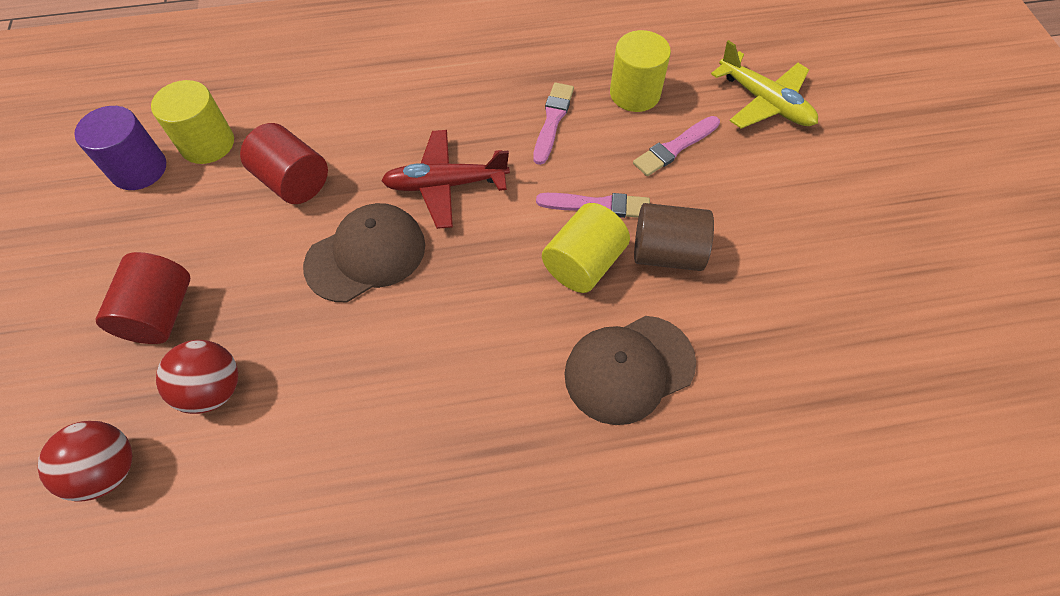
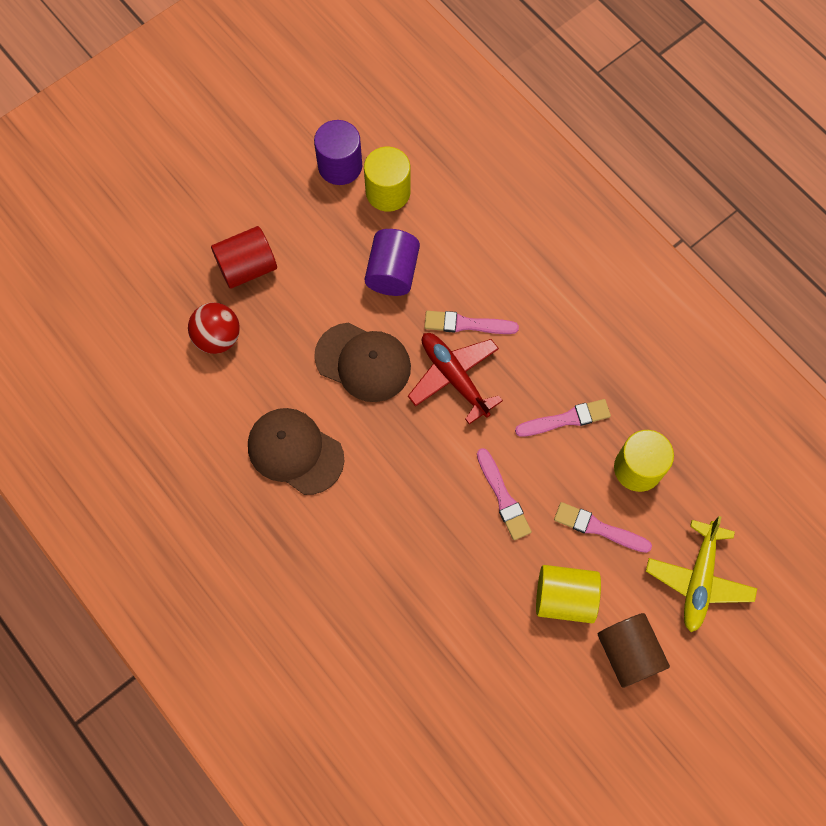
camera: 60 degrees right, 10 degrees up
red ball [38,421,132,502] -> none
red cylinder [240,123,328,204] -> purple cylinder [365,229,420,296]
yellow cylinder [542,203,630,293] -> yellow cylinder moved to [536,565,601,623]
brown cap [564,316,696,425] -> brown cap moved to [248,408,344,495]
brown cylinder [634,203,714,271] -> brown cylinder moved to [598,613,670,688]
none -> pink brush [424,311,519,334]

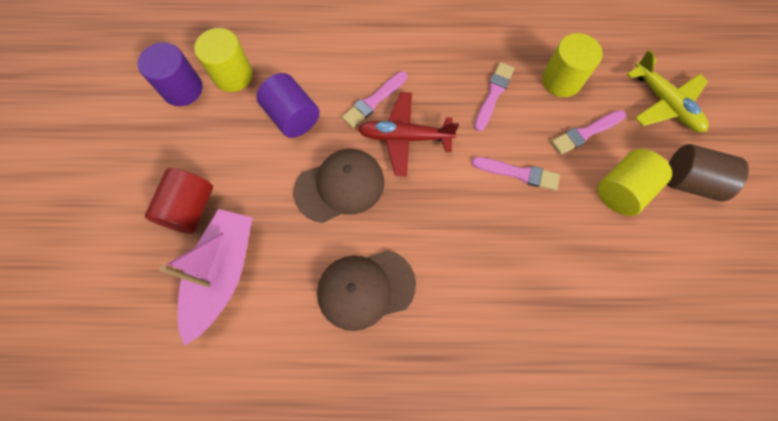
camera: 50 degrees left, 0 degrees up
red ball [188,303,240,354] -> pink boat [159,209,253,346]

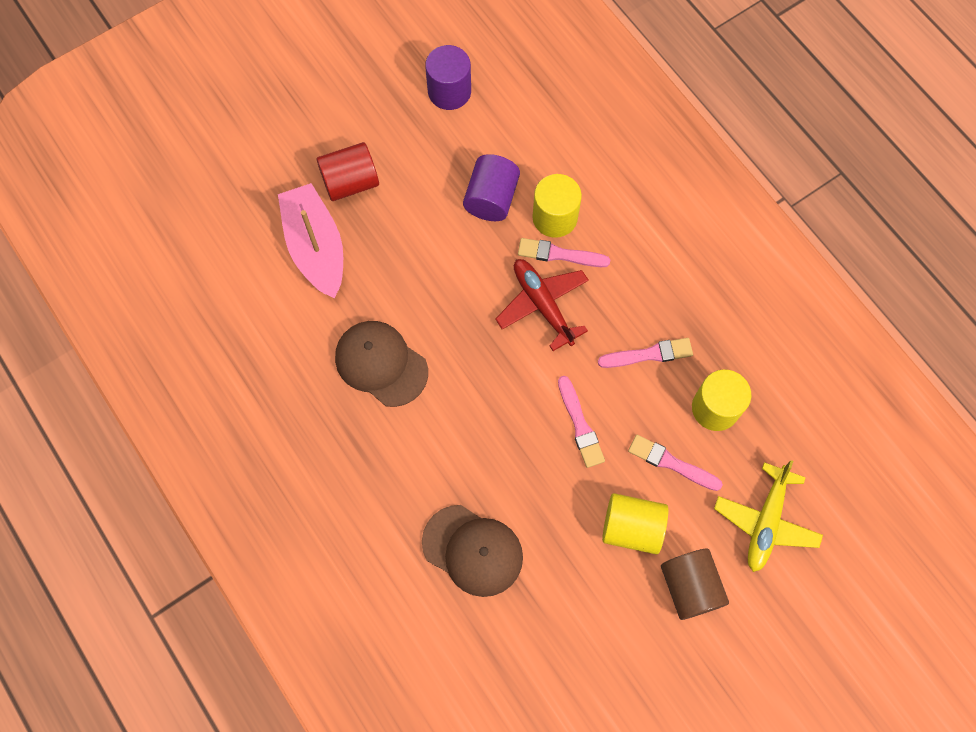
camera: 55 degrees right, 0 degrees up
pink boat [159,209,253,346] -> pink boat turned 90 degrees counterclockwise [278,183,343,298]
yellow cylinder [194,28,253,92] -> yellow cylinder moved to [532,174,582,238]
brown cap [293,149,384,223] -> brown cap moved to [422,505,523,597]

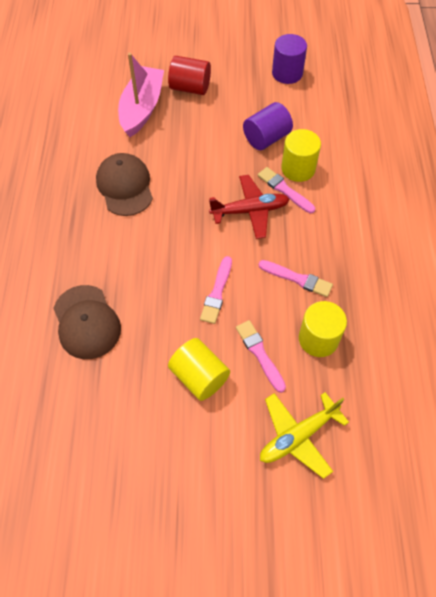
camera: 35 degrees right, 10 degrees down
red plane [495,259,589,351] -> red plane turned 75 degrees clockwise [209,175,290,239]
brown cylinder [661,549,729,620] -> none

